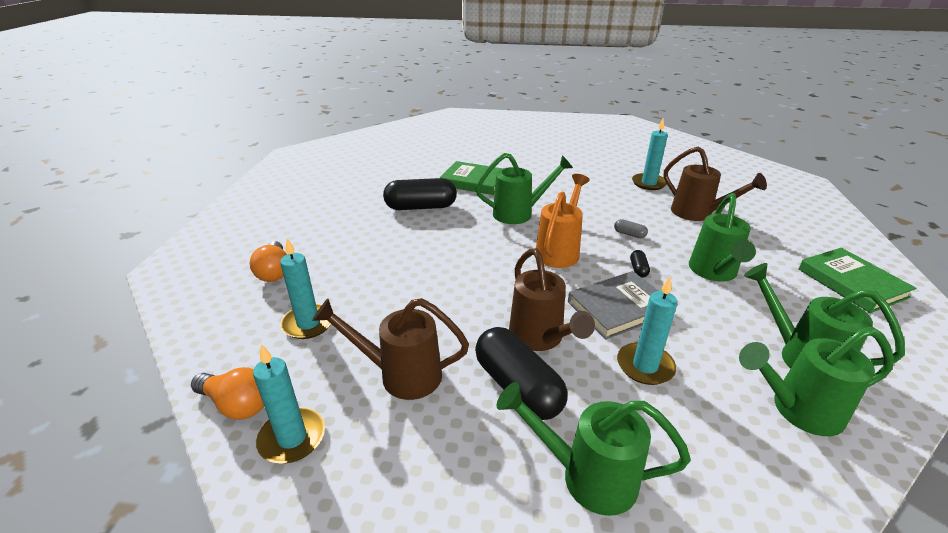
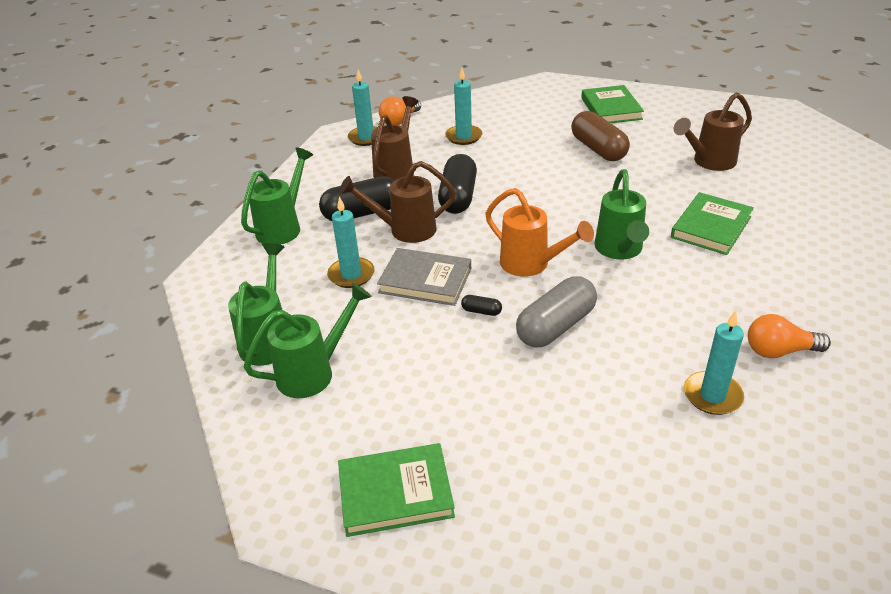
camera: 105 degrees right, 5 degrees up
orange light bulb [250,241,287,282] -> orange light bulb moved to [748,314,831,358]
black capsule [383,178,457,210] -> black capsule moved to [438,154,477,214]
grey book [568,271,658,339] -> grey book turned 60 degrees counterclockwise [377,248,471,306]
grey capsule [614,219,648,238] -> grey capsule [516,276,597,348], size x2.37
brown watering can [664,147,767,221] -> brown watering can moved to [674,92,752,171]
green watering can [689,193,756,282] -> none
none -> brown capsule [571,111,630,161]
none -> green book [581,85,644,123]

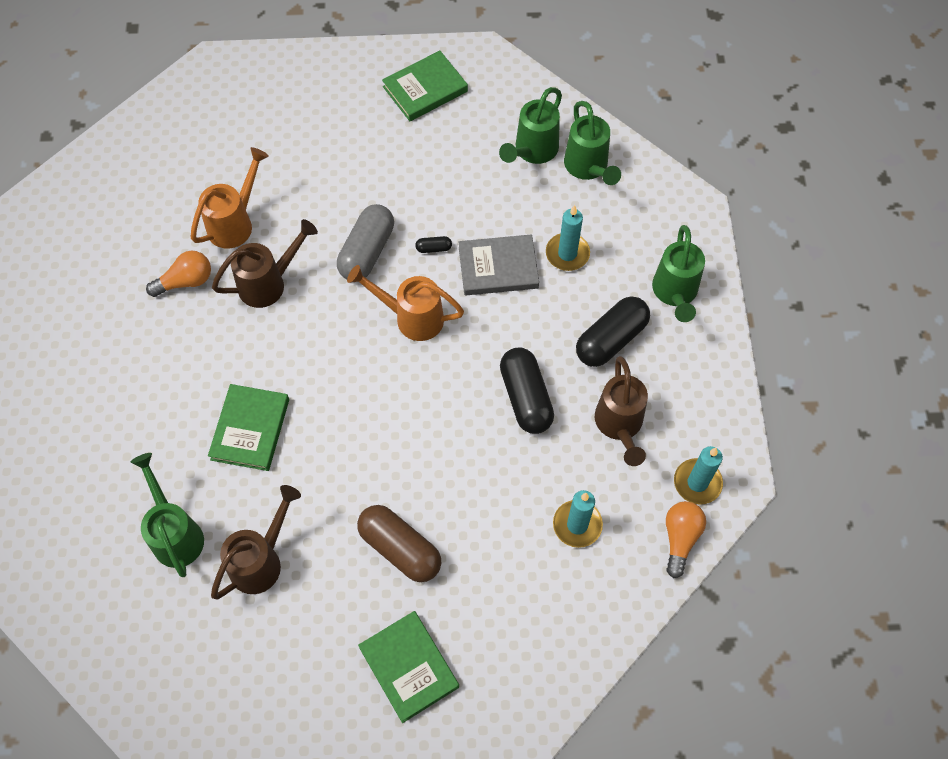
camera: 155 degrees right, 25 degrees up
brown watering can [339,161,456,243] -> brown watering can moved to [212,219,318,308]
green watering can [595,169,649,260] -> green watering can moved to [131,453,204,577]
turquoise candle [684,310,744,415] -> orange watering can [191,147,269,249]

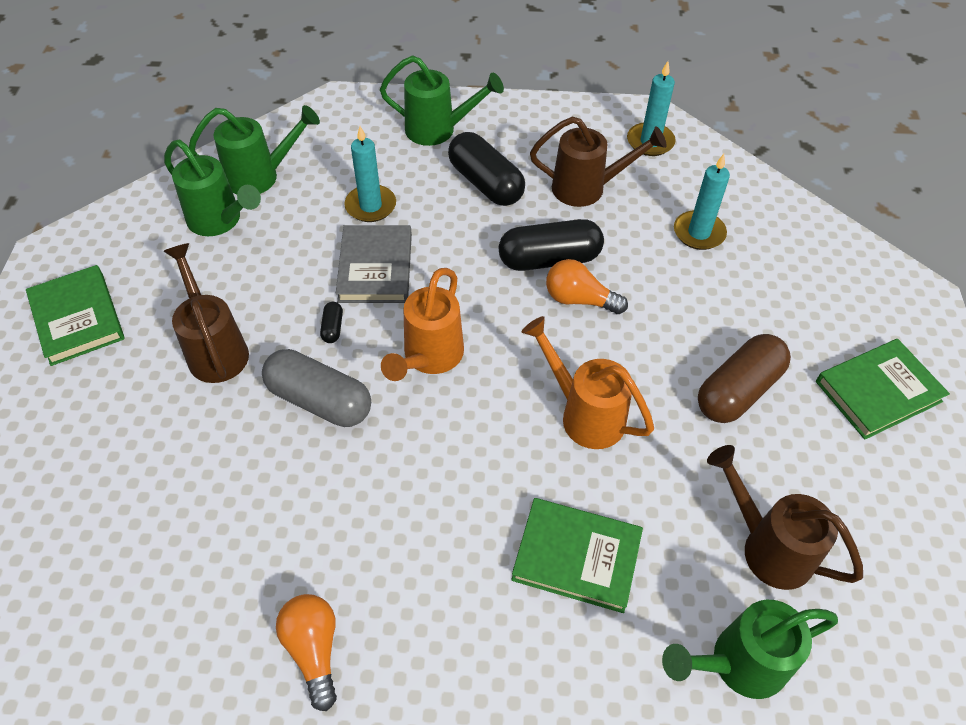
camera: 85 degrees left, 10 degrees down
orange watering can [191,147,269,249] -> orange watering can moved to [521,316,654,449]
brown watering can [212,219,318,308] -> brown watering can moved to [163,243,249,383]
orange light bulb [666,501,706,578] -> orange light bulb moved to [546,259,628,314]

